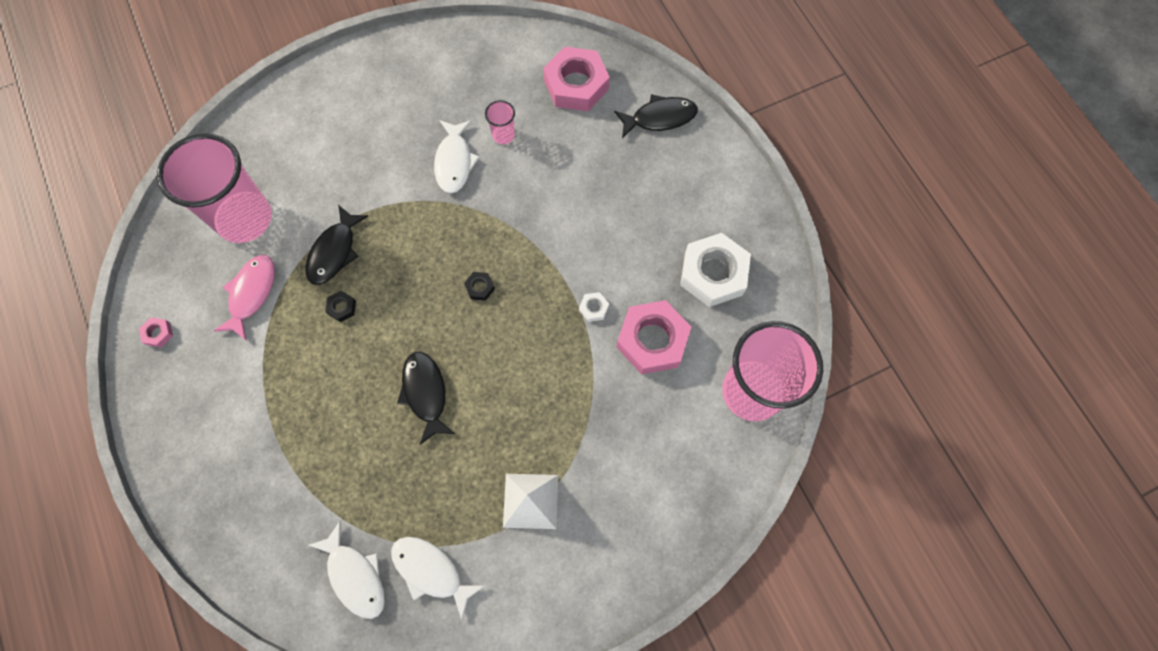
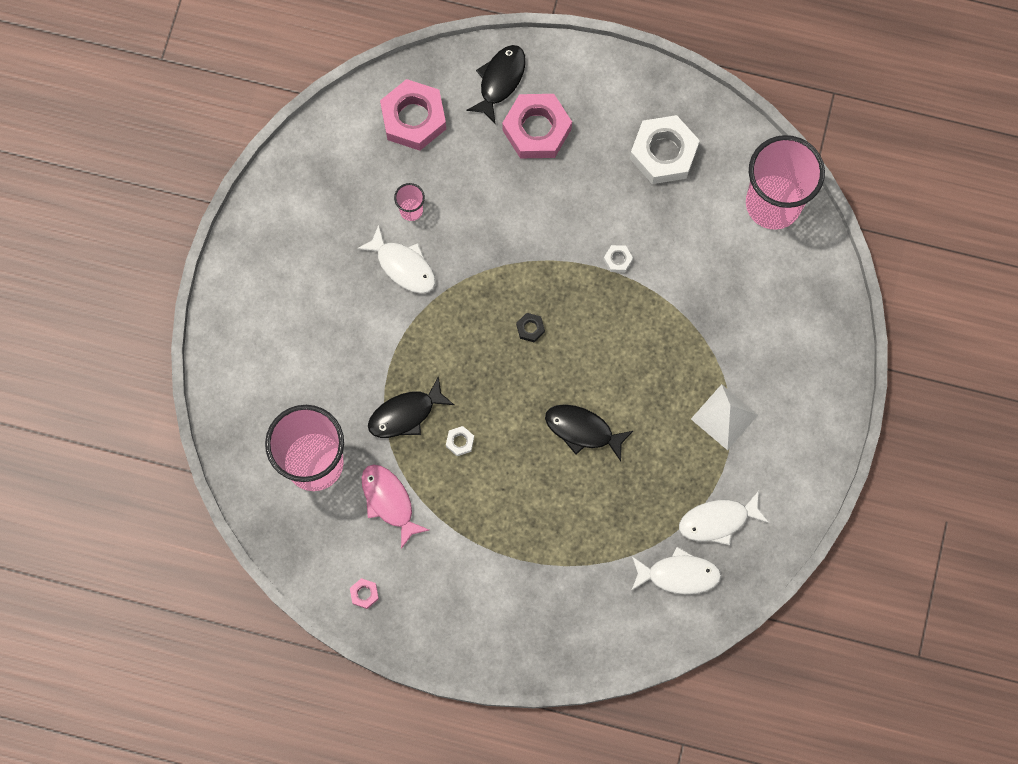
camera: 50 degrees left, 5 degrees up
black fish [306,205,368,285] -> black fish turned 90 degrees clockwise [368,376,454,438]
black nut [325,291,356,322] -> white nut [446,426,474,456]
pink nut [617,300,692,375] -> pink nut moved to [502,94,572,158]

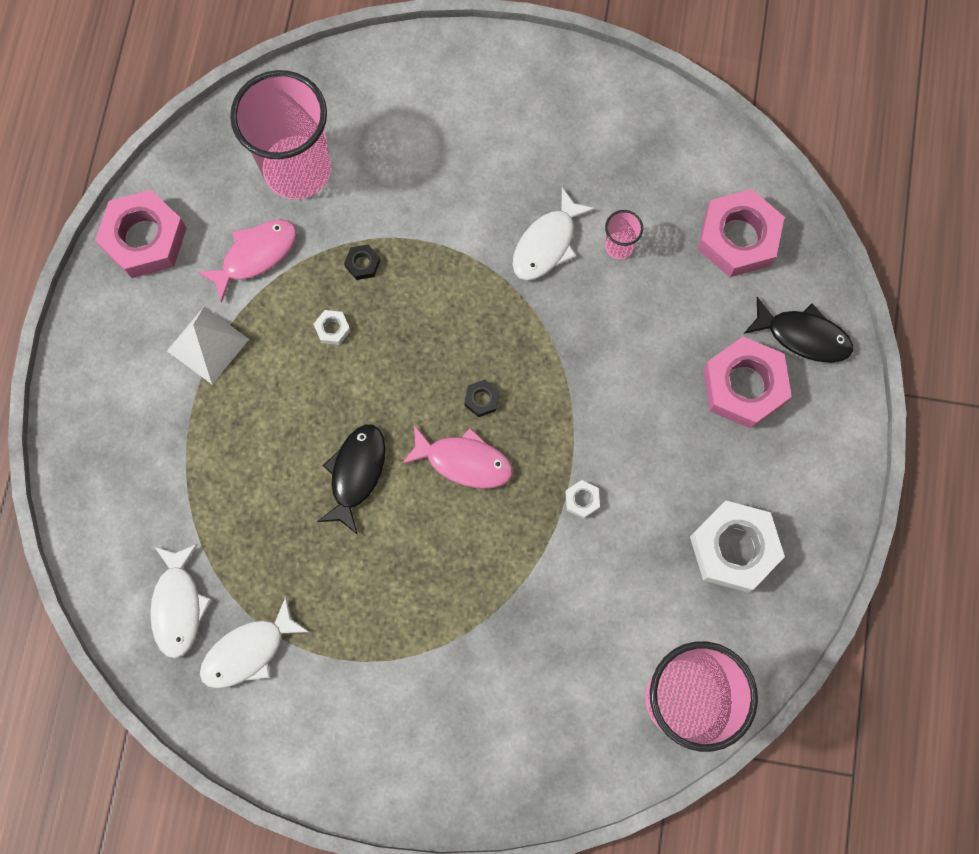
camera: 85 degrees right, 0 degrees up
pink nut [350,578,379,609] -> pink nut [95,190,187,278], size x2.41
black fish [368,376,454,438] -> black nut [344,245,380,280]
white fish [679,491,769,545] -> white fish turned 105 degrees counterclockwise [200,596,309,689]
white pyramid [691,384,758,450] -> white pyramid moved to [167,306,249,384]
none -> pink fish [401,425,513,489]

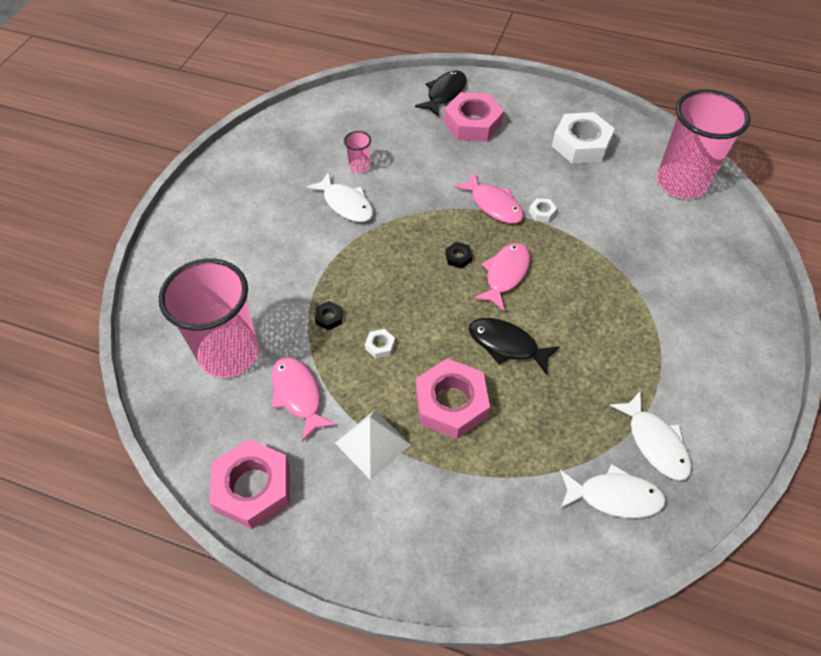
camera: 80 degrees left, 20 degrees down
pink nut [698,189,785,277] -> pink nut moved to [416,358,490,439]
none -> pink fish [454,173,524,224]

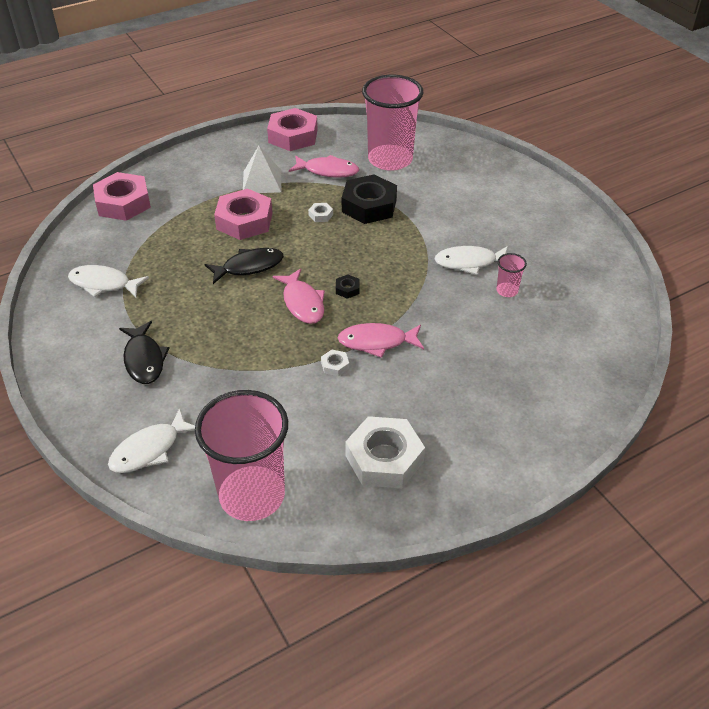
camera: 130 degrees right, 10 degrees down
black nut [315,301,342,331] -> black nut [342,174,397,224], size x2.41
black fish [415,70,466,116] -> black fish moved to [119,321,169,384]
pink nut [444,92,504,142] -> pink nut moved to [93,172,151,221]
white fish [560,464,666,518] -> white fish moved to [108,408,195,473]

